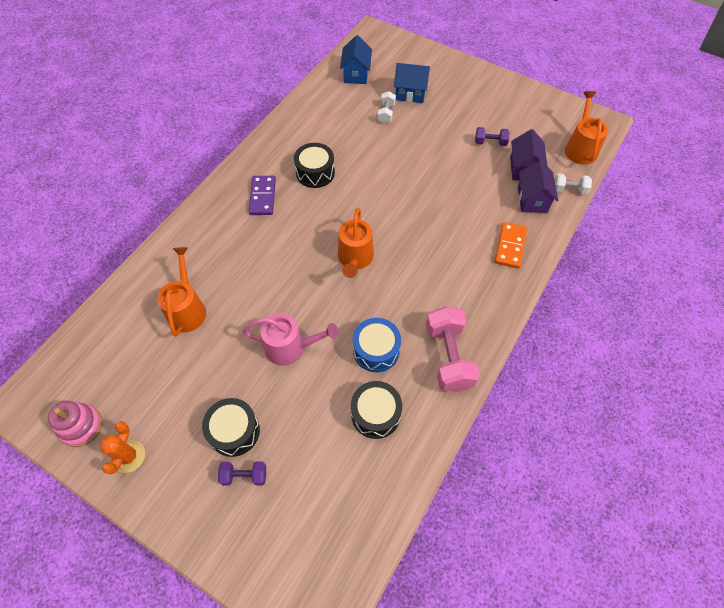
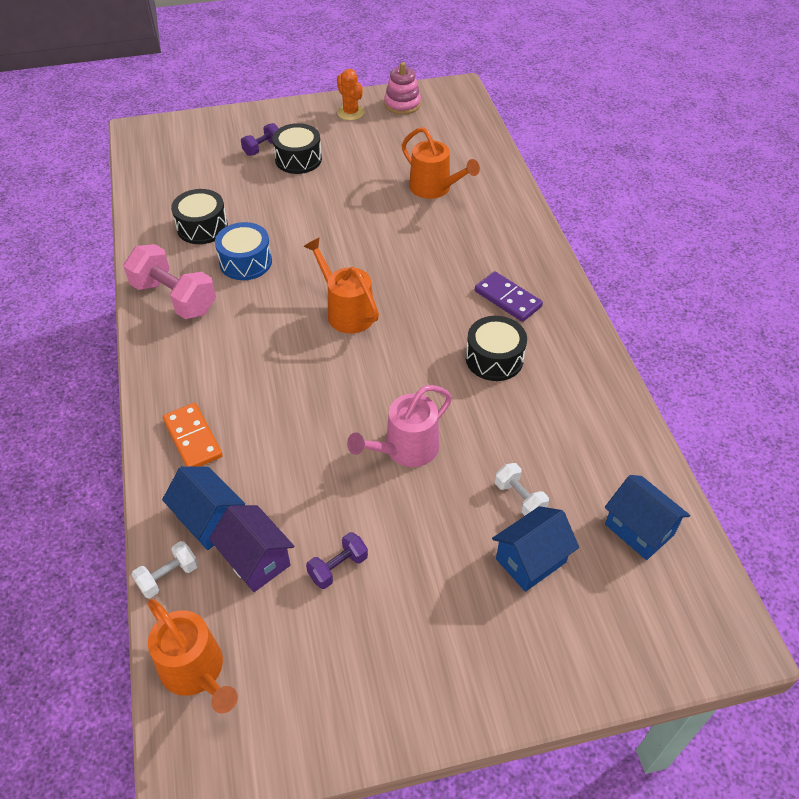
camera: 135 degrees right, 10 degrees down
pink watering can [242,313,339,366] -> pink watering can moved to [347,385,452,467]
purple house [518,160,558,213] -> blue house [162,466,245,550]

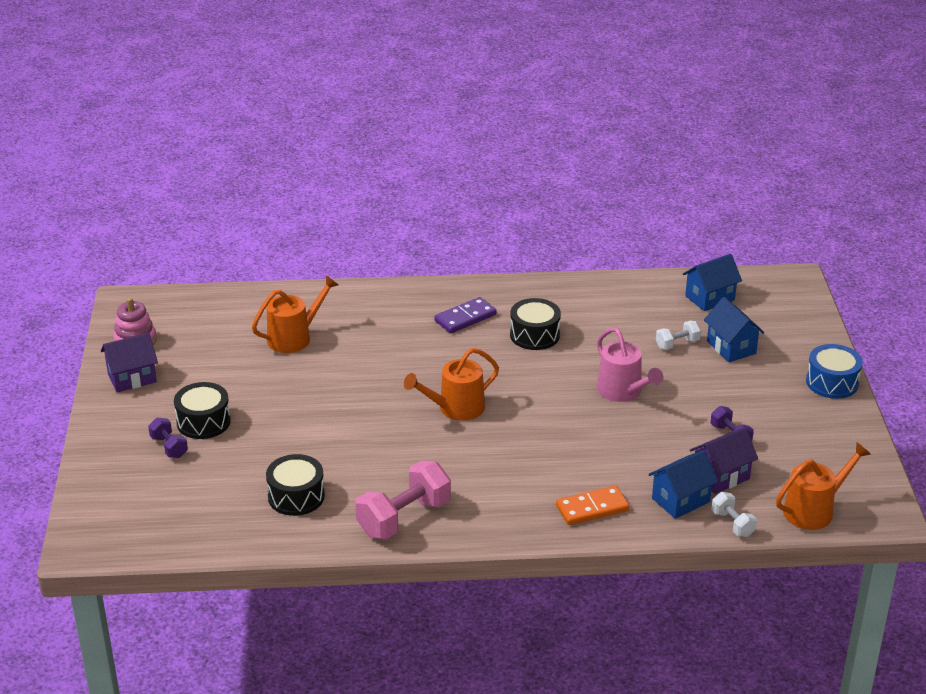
camera: 80 degrees left, 15 degrees down
blue drum [215,222,272,280] -> blue drum moved to [806,344,863,399]
orange cactus [337,69,365,120] -> purple house [101,333,158,392]

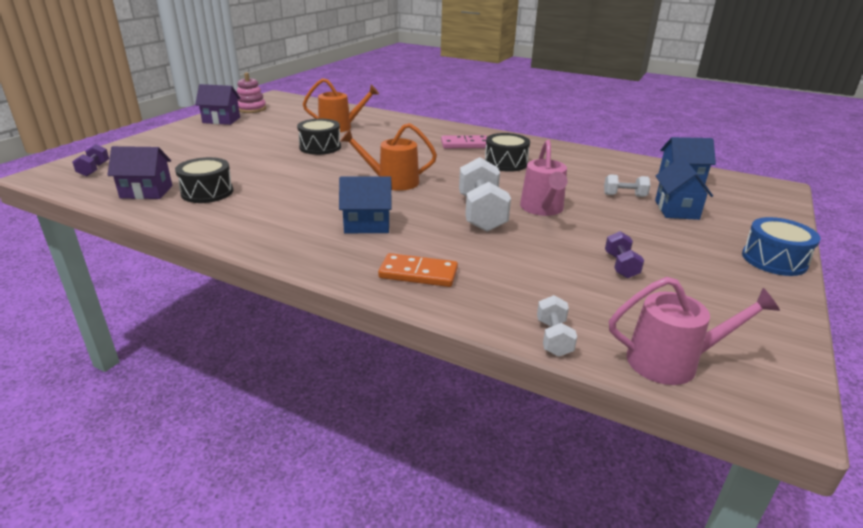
camera: 30 degrees right, 5 degrees down
purple dumbbell [148,418,188,458] -> purple dumbbell moved to [72,144,109,177]
black drum [174,382,231,439] -> black drum moved to [297,119,341,155]
pink dumbbell [355,461,451,539] -> none
purple domino [434,297,497,333] -> pink domino [441,135,487,148]
blue house [648,450,718,519] -> blue house moved to [339,177,392,233]
purple house [690,427,758,494] -> purple house moved to [107,146,172,199]
orange watering can [776,442,871,530] -> pink watering can [609,277,780,385]
none -> white dumbbell [459,157,511,232]

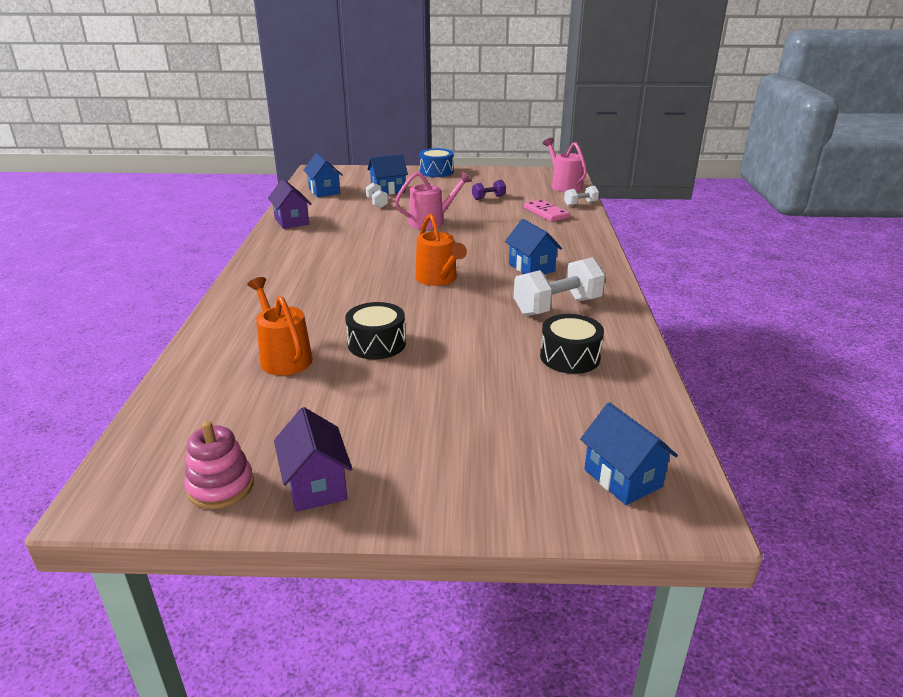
camera: 115 degrees left, 0 degrees up
purple dumbbell [72,144,109,177] -> blue house [580,402,678,505]
purple house [107,146,172,199] -> purple house moved to [268,179,311,229]
orange domino [378,253,458,287] -> none
pink domino [441,135,487,148] -> pink domino moved to [524,199,570,222]
white dumbbell [459,157,511,232] -> white dumbbell moved to [514,257,606,316]
black drum [485,133,530,172] -> none

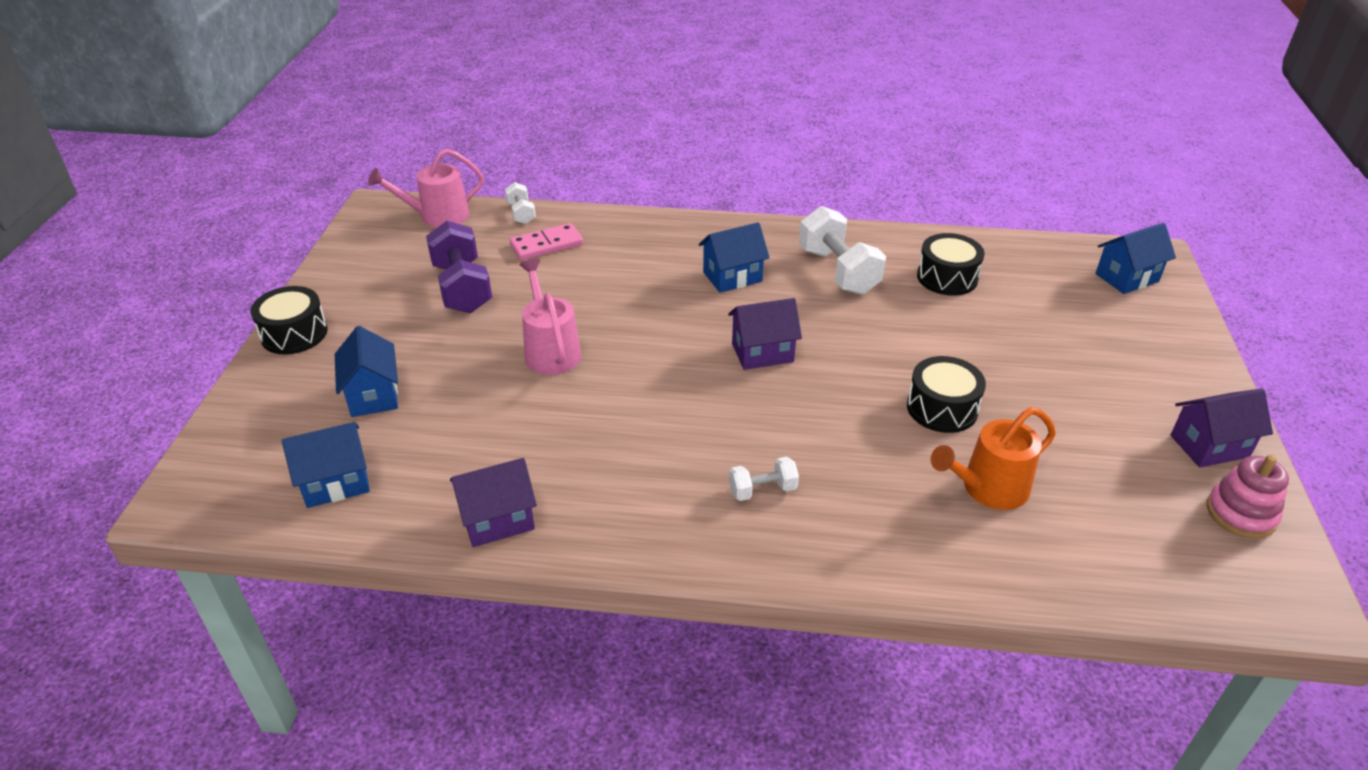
camera: 85 degrees left, 10 degrees up
white dumbbell [366,183,388,208] -> white dumbbell moved to [729,457,799,501]
orange watering can [415,213,467,286] -> purple house [728,298,802,370]
blue drum [419,148,454,177] -> black drum [251,286,328,354]
purple dumbbell [472,180,506,200] -> purple dumbbell [426,221,492,313], size x1.93

